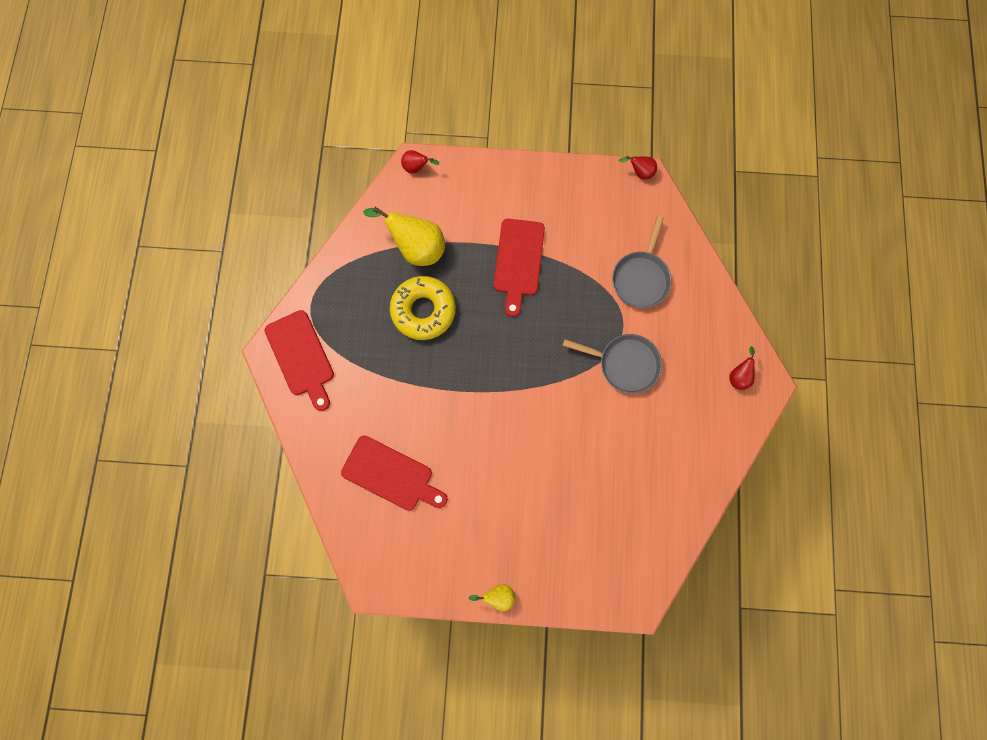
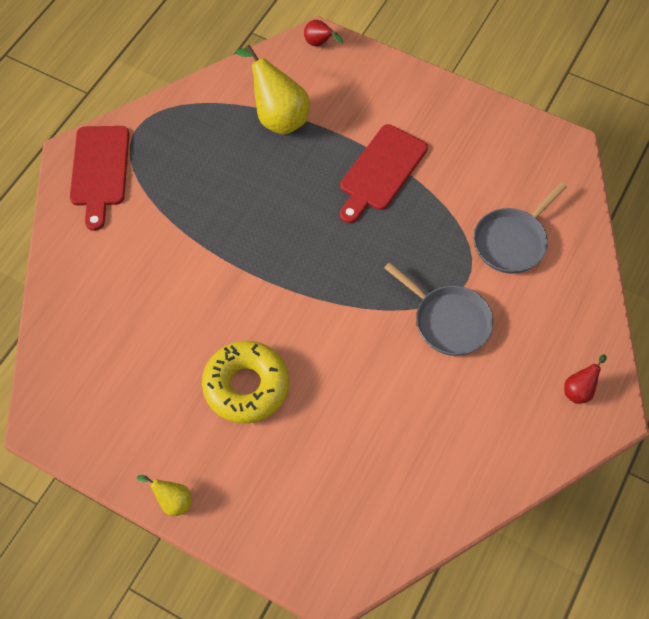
camera: 25 degrees right, 15 degrees down
red cutting board [341,435,448,511] -> none
yellow donut [390,276,456,340] -> yellow donut moved to [202,341,289,423]
red pear [619,156,657,180] -> none

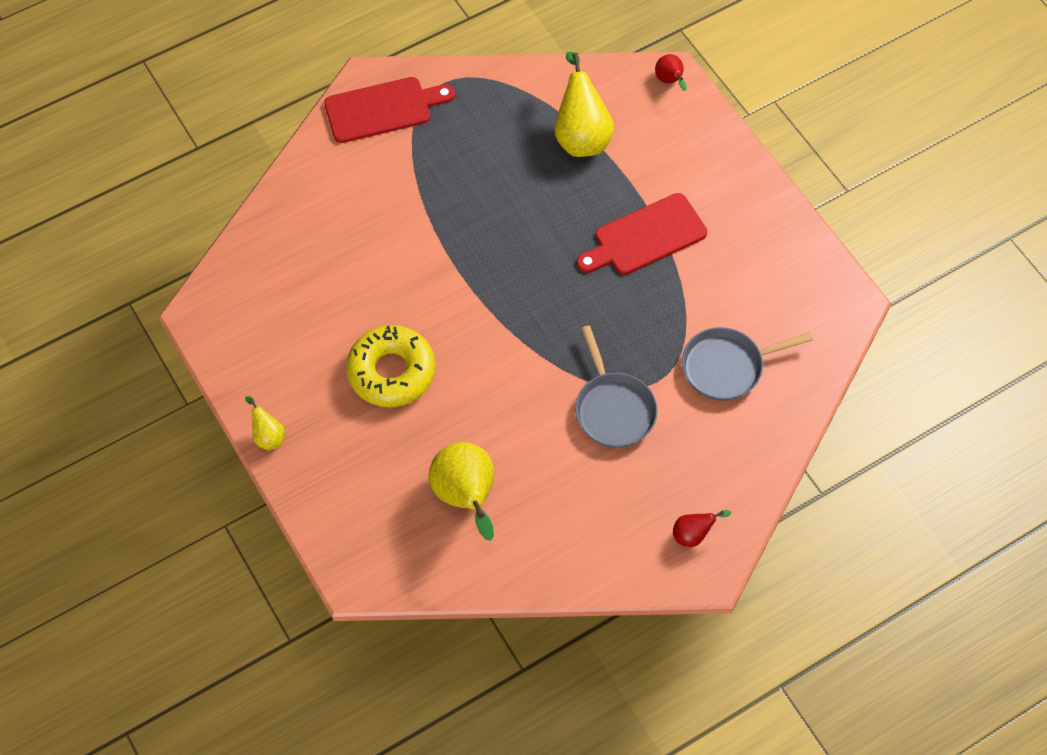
camera: 30 degrees right, 0 degrees up
red cutting board [70,126,129,231] -> red cutting board turned 135 degrees counterclockwise [324,77,455,143]
none -> yellow pear [429,442,495,541]

